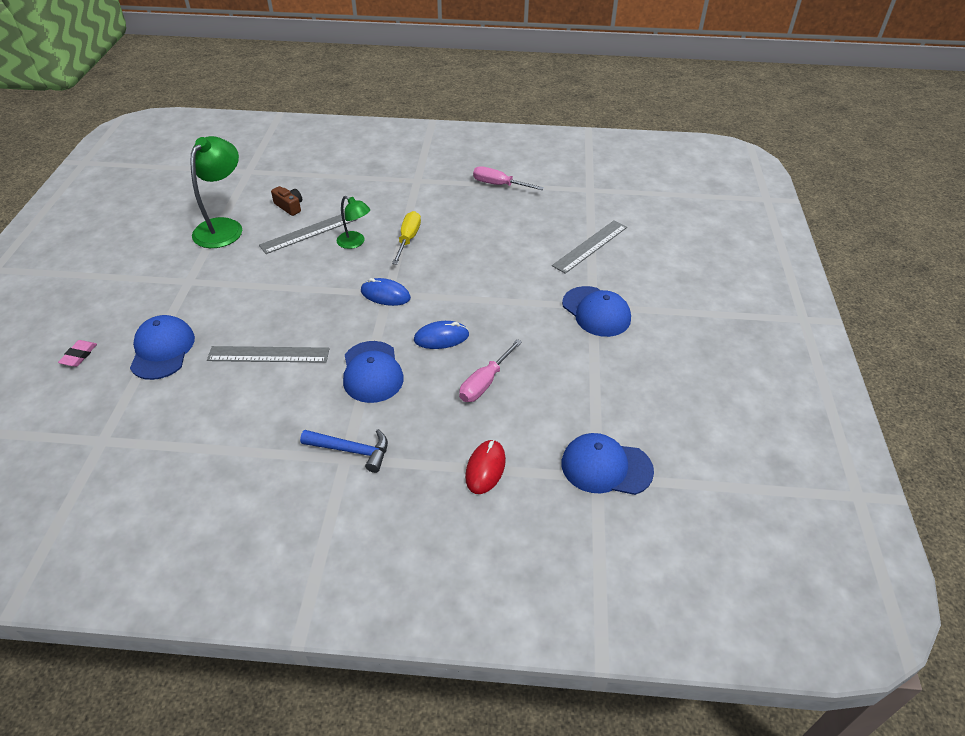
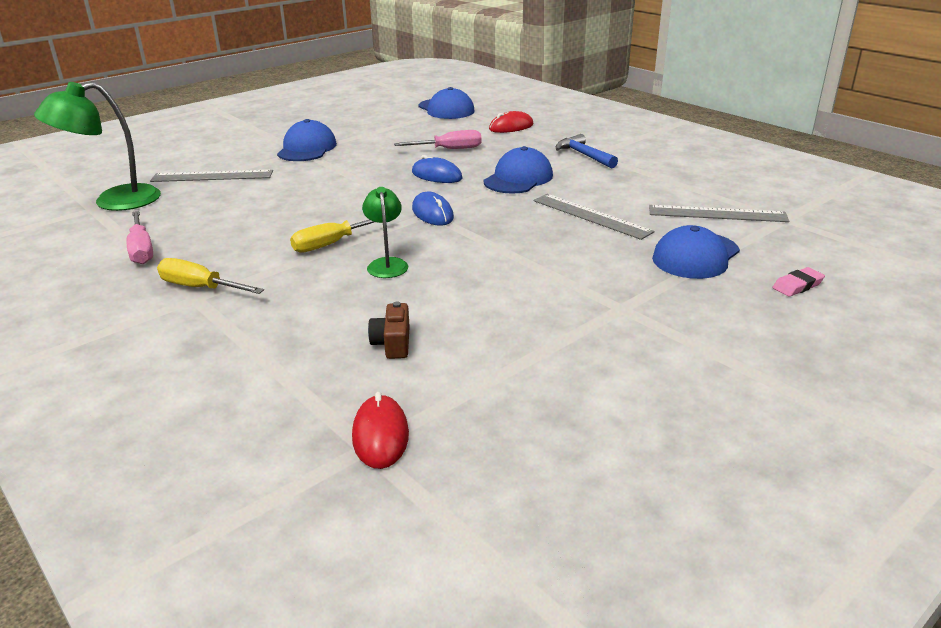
camera: 135 degrees left, 15 degrees down
green lamp [190,136,242,248] -> green lamp moved to [34,82,161,211]
grey ruler [259,213,357,254] -> grey ruler moved to [649,205,789,222]
none -> yellow screwdriver [157,258,264,294]
none -> red mouse [352,392,409,469]

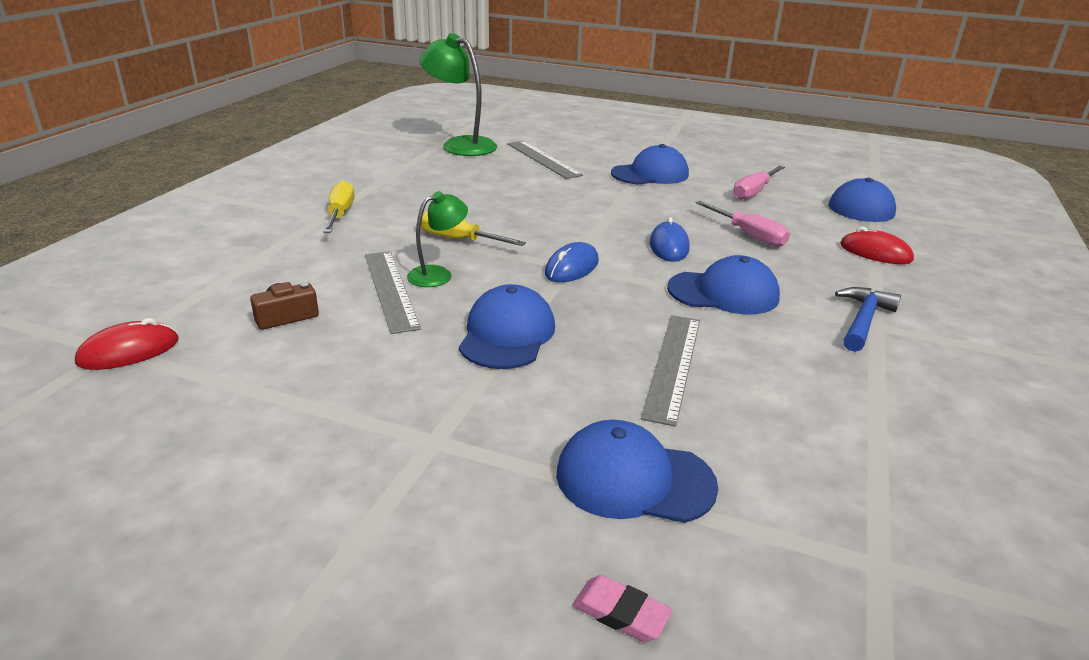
camera: 60 degrees right, 0 degrees up
pink screwdriver [126,211,153,264] -> pink screwdriver moved to [733,166,785,200]
grey ruler [649,205,789,222] -> grey ruler moved to [365,251,421,334]
none -> blue cap [459,284,555,369]

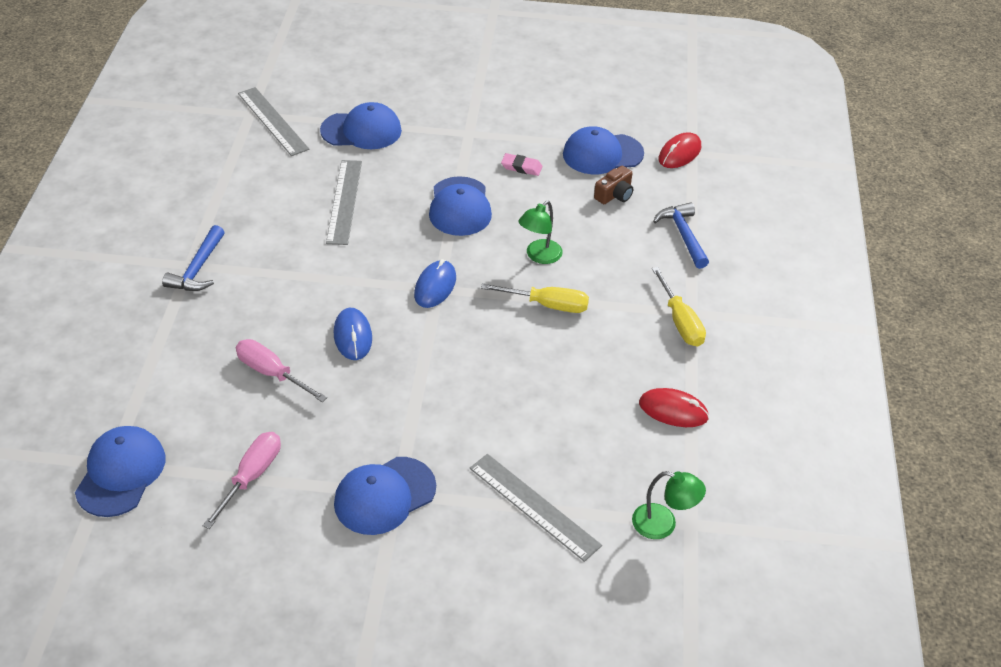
camera: 165 degrees right, 15 degrees up
grey ruler [365,251,421,334] -> grey ruler moved to [238,87,309,156]
green lamp [419,33,497,156] -> green lamp [632,471,706,539], size x0.56
pink eraser [572,575,673,642] -> pink eraser moved to [501,153,543,176]
blue cap [667,255,780,314] -> blue cap moved to [563,126,644,174]
red mouse [840,227,914,264] -> red mouse moved to [639,388,709,427]
none -> blue hammer [653,202,709,269]

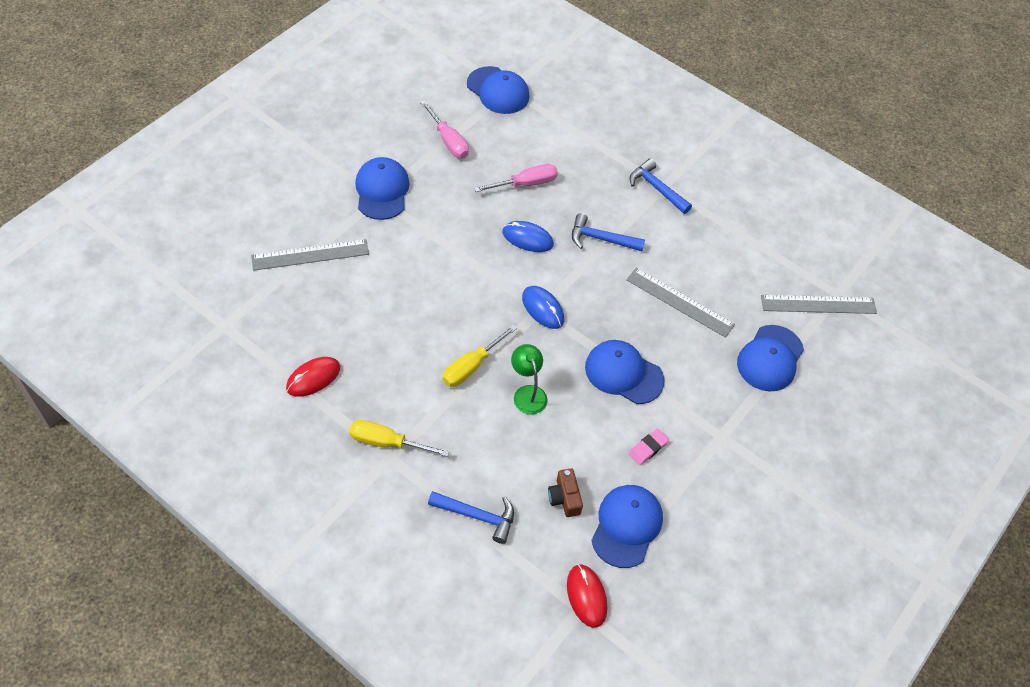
camera: 120 degrees right, 10 degrees up
green lamp [632,471,706,539] -> none
none -> blue hammer [572,213,645,251]

